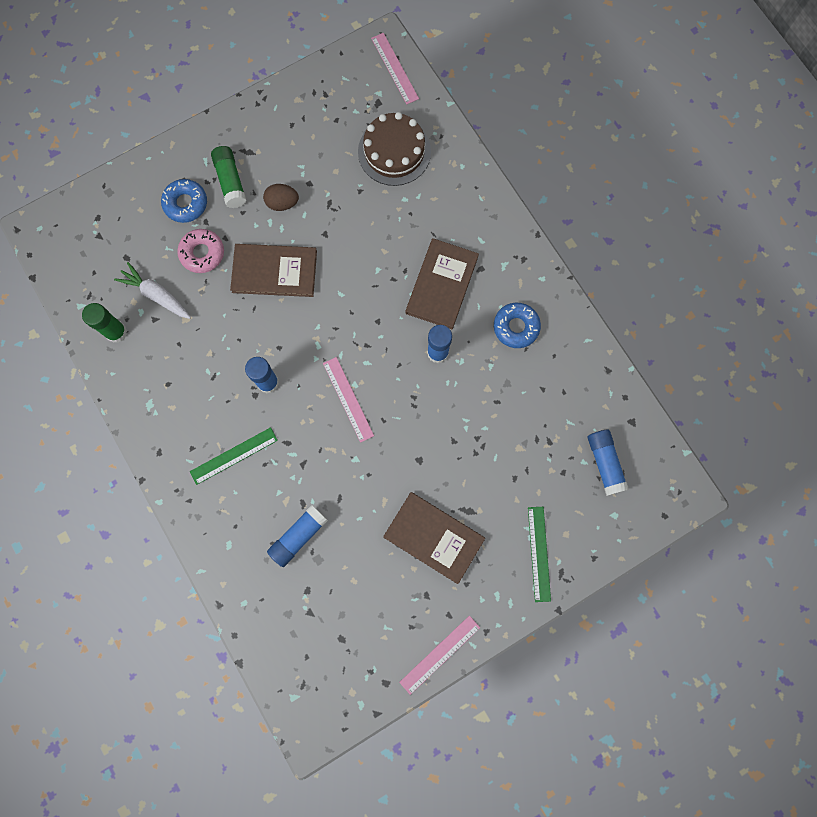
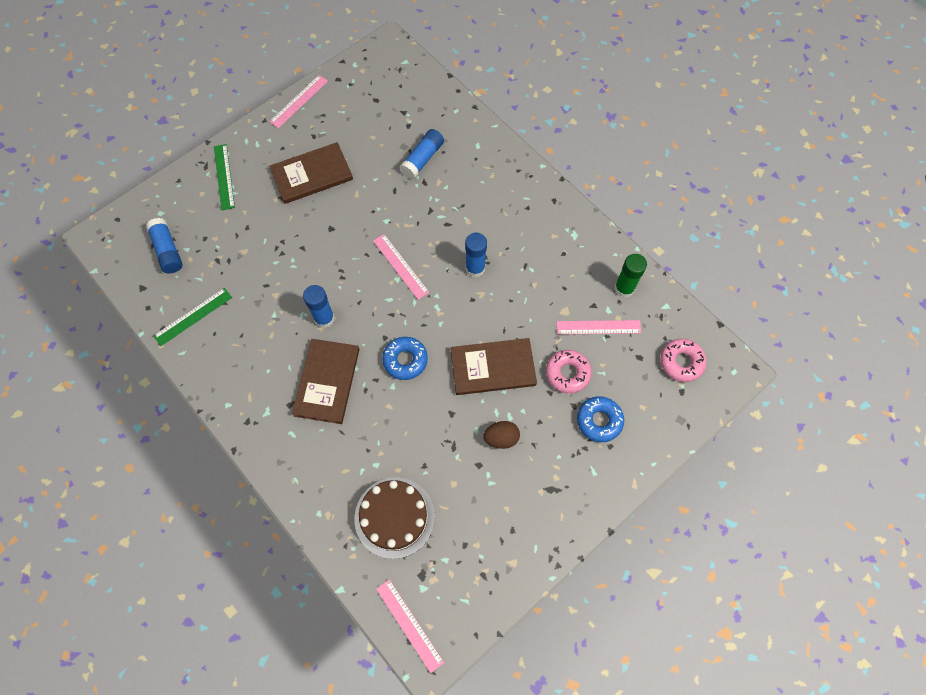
camera: 170 degrees right, 10 degrees down
white carrot [114,262,191,319] -> pink ruler [557,320,641,334]
green ruler [190,427,278,485] -> green ruler moved to [153,288,232,346]
green glue stick [211,146,247,208] -> none
brown book [383,492,485,584] -> brown book turned 45 degrees counterclockwise [270,142,353,204]
blue donut [494,303,541,348] -> blue donut moved to [382,337,428,380]
none -> pink donut [660,339,707,382]

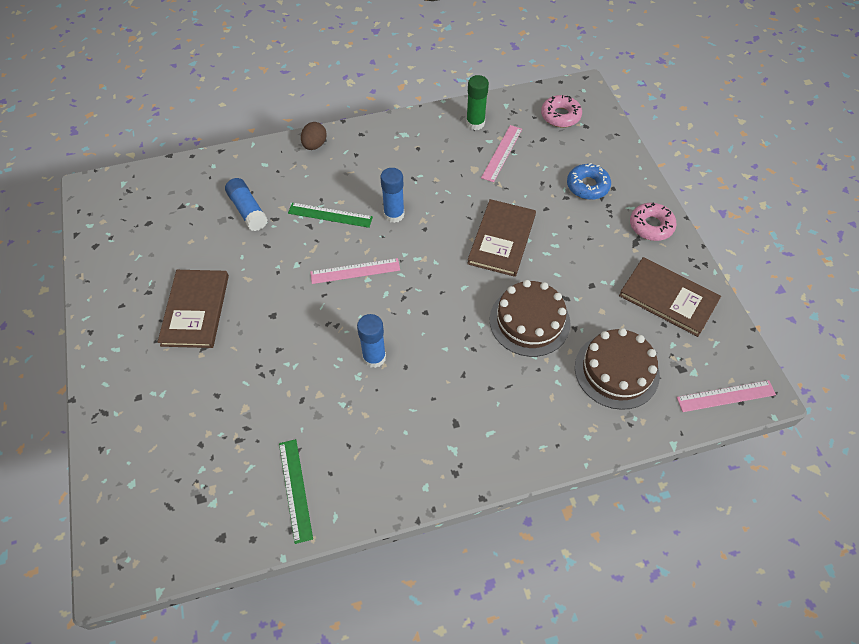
camera: 65 degrees left, 10 degrees down
blue glue stick [146,218,182,274] -> none
green ruler [214,144,235,210] -> green ruler moved to [288,203,373,228]
pink ruler [269,75,328,128] -> none
brown book [292,339,360,424] -> brown book moved to [619,257,721,337]
blue donut [382,337,428,380] -> none
brown egg [483,421,520,449] -> brown egg moved to [301,122,327,150]
pink donut [546,350,592,394] -> pink donut moved to [630,202,677,241]
none -> brown cake [490,280,570,357]

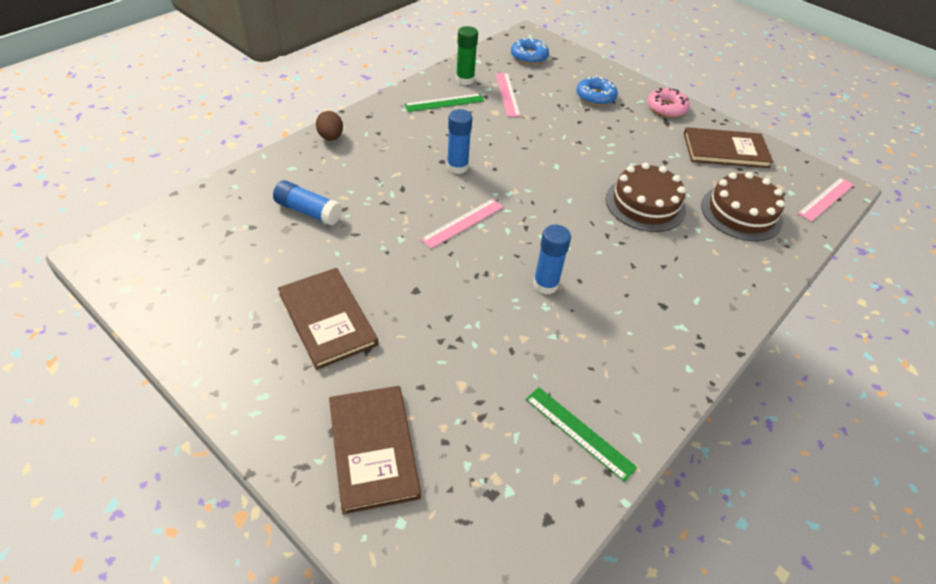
camera: 35 degrees left, 10 degrees down
green ruler [288,203,373,228] -> green ruler moved to [404,94,484,112]
brown book [467,199,536,277] -> brown book moved to [329,386,421,514]
pink donut [541,95,582,127] -> blue donut [511,37,549,64]

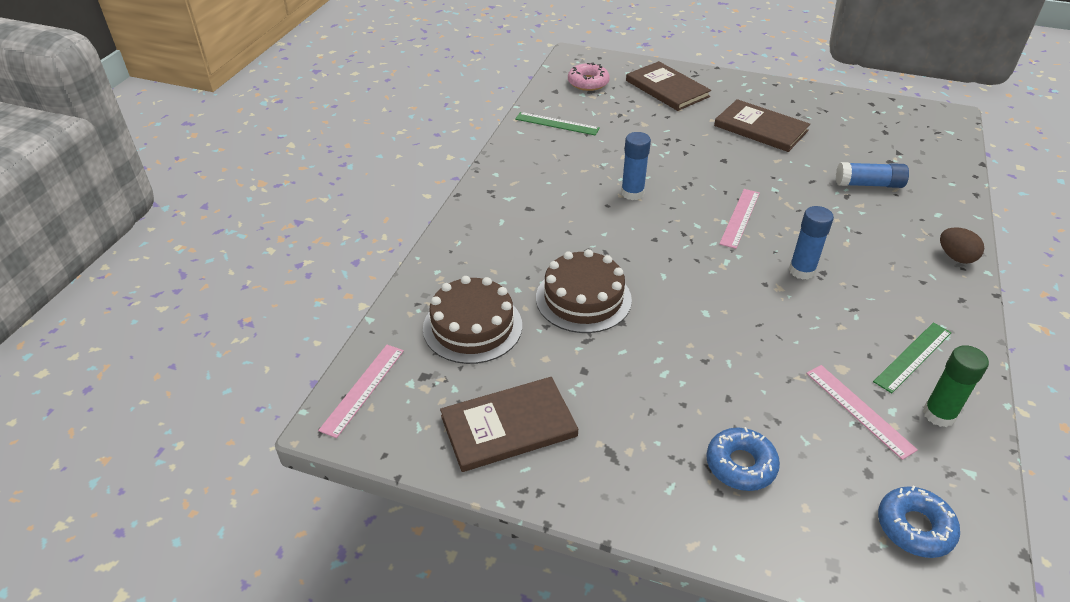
camera: 160 degrees right, 5 degrees down
pink donut [647,88,690,117] -> pink donut moved to [568,63,610,91]

